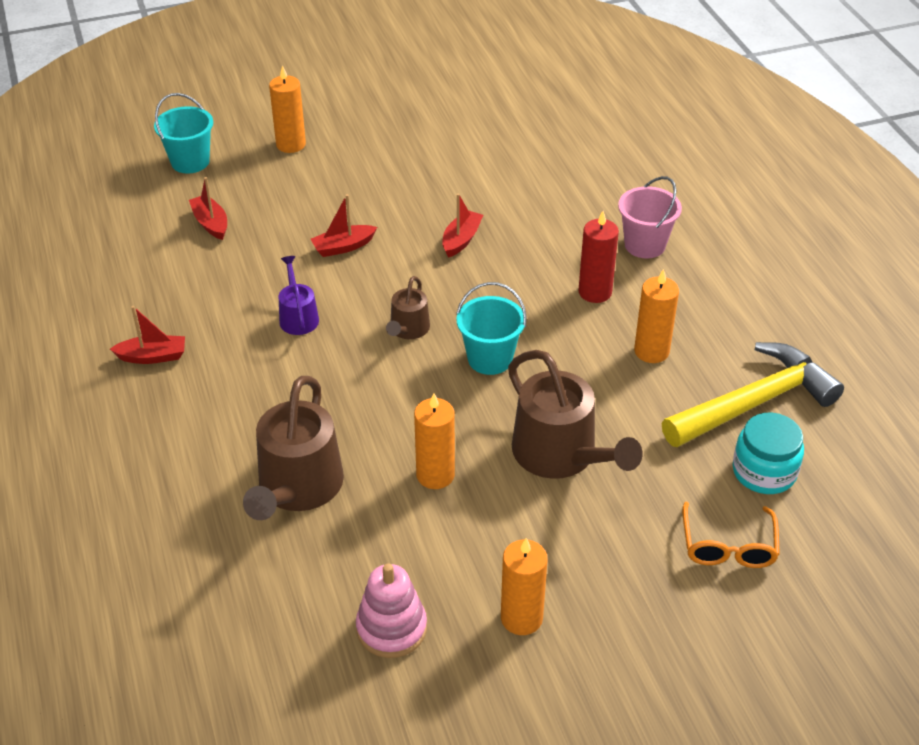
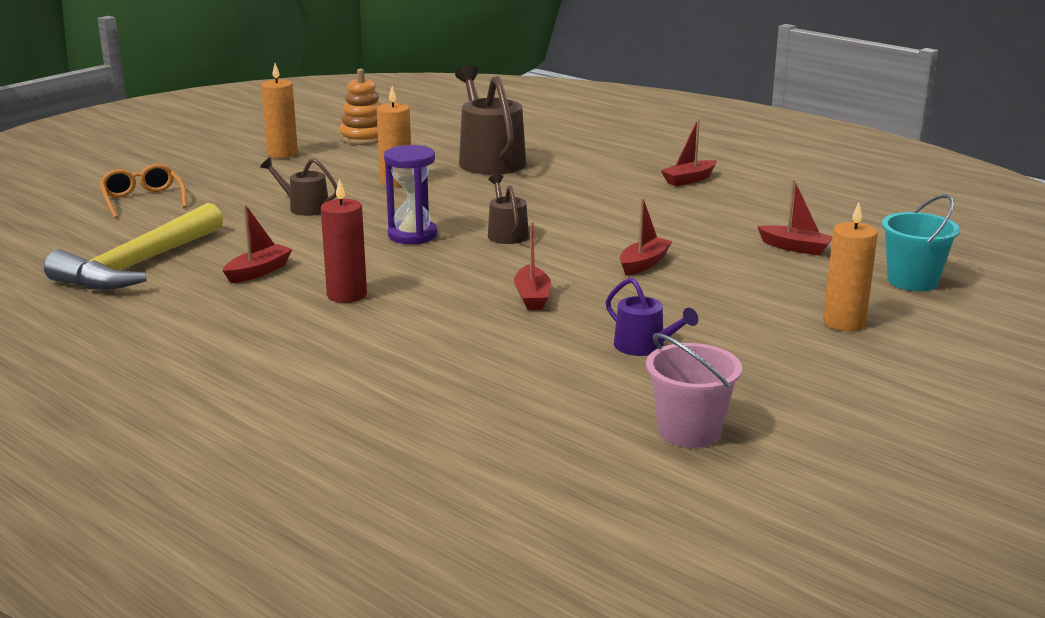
camera: 150 degrees right, 20 degrees down
purple watering can [279,256,319,335] -> purple watering can moved to [606,278,698,356]
pink stacking toy [356,563,427,658] -> orange stacking toy [340,69,381,145]
turquoise bucket [456,282,527,375] -> purple hourglass [384,145,437,244]
brown watering can [508,350,643,479] -> brown watering can [260,158,337,216], size x0.53
pink bucket [618,176,682,258] -> pink bucket moved to [646,333,742,448]
orange candle [634,269,679,363] -> red boat [223,204,293,283]
turquoise jar [733,413,804,494] -> none

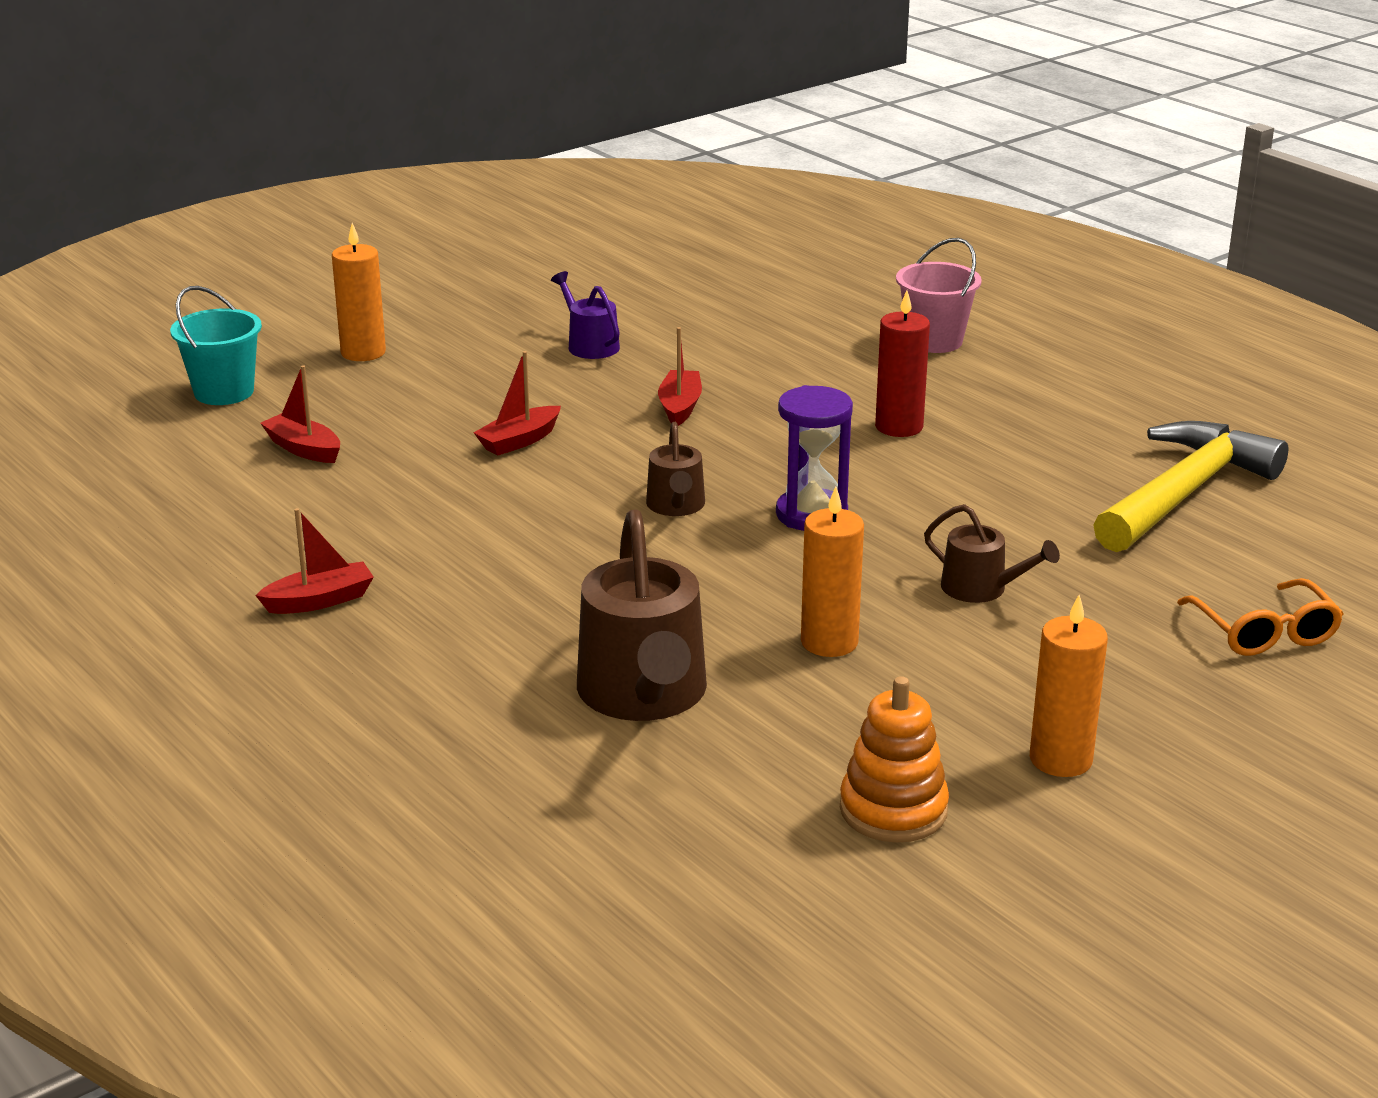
camera: 170 degrees left, 5 degrees up
red boat [223,204,293,283] -> none
pink bucket [646,333,742,448] -> pink bucket moved to [896,238,982,353]

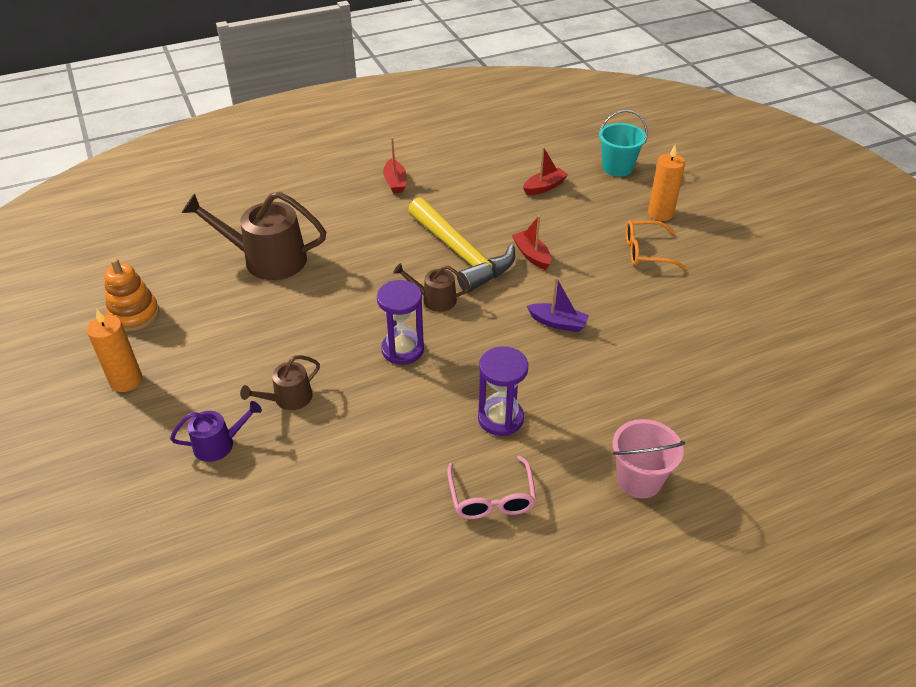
camera: 105 degrees right, 15 degrees up
purple watering can [551,271,620,359] -> purple watering can moved to [170,401,262,462]
red boat [658,327,702,426] -> purple boat [527,277,589,332]
orange candle [801,487,864,657] -> none
red candle [875,291,930,437] -> purple hourglass [478,346,528,436]
yellow hammer [1093,421,1289,552] -> yellow hammer moved to [408,197,515,293]
orange glasses [1177,578,1344,656] -> orange glasses moved to [626,220,687,270]
none -> pink glasses [447,456,536,519]

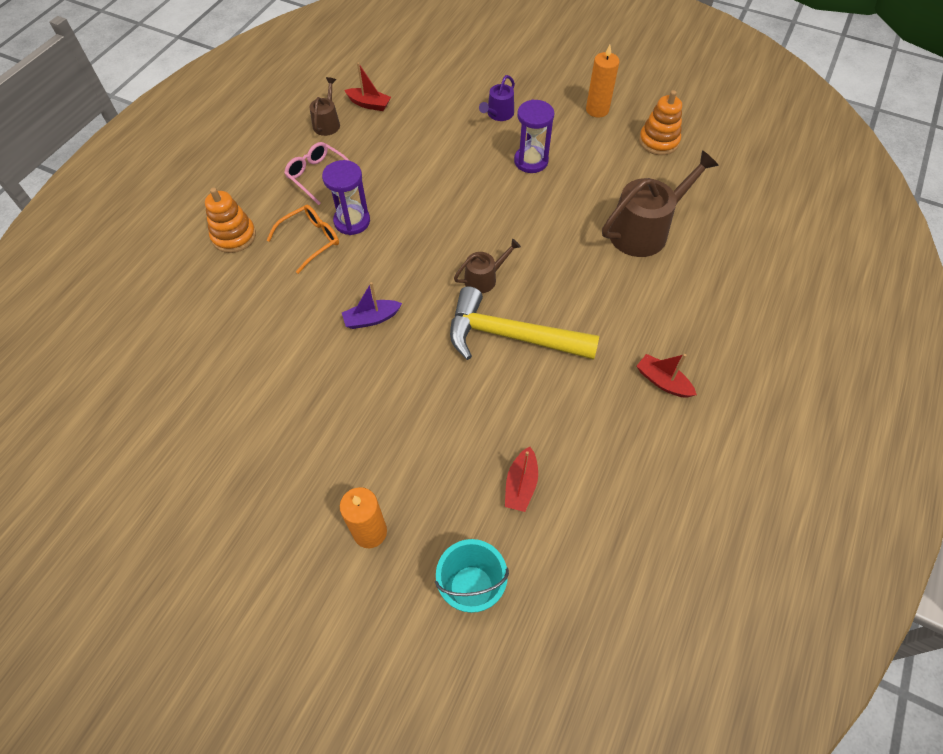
camera: 140 degrees right, 15 degrees up
brown watering can [240,355,320,410] -> brown watering can moved to [310,77,340,136]
purple hourglass [377,280,424,365] -> purple hourglass moved to [514,99,555,173]
red boat [512,215,551,270] -> red boat moved to [344,62,391,111]
pink bucket [613,419,685,499] -> orange stacking toy [205,188,256,253]
orange glasses [626,220,687,270] -> orange glasses moved to [267,205,339,274]

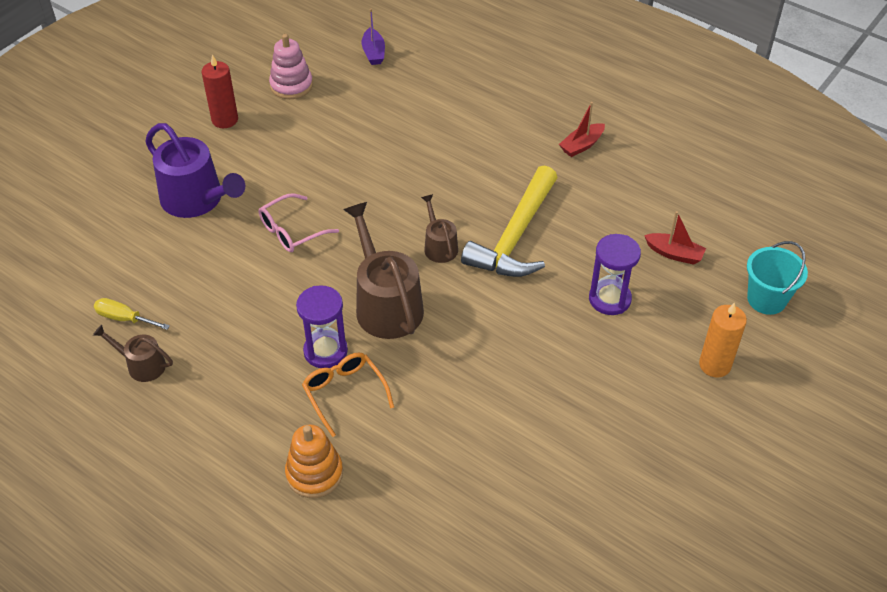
camera: 80 degrees left, 10 degrees down
pink glasses [284,142,350,205] -> pink glasses moved to [258,193,339,252]
purple boat [342,282,402,329] -> purple boat moved to [362,9,385,65]
red boat [344,62,391,111] -> yellow screwdriver [94,298,170,330]
purple watering can [479,75,515,121] -> purple watering can [145,123,245,218], size x1.90
purple hourglass [514,99,555,173] -> purple hourglass moved to [589,234,641,315]
orange candle [586,45,620,117] -> red candle [202,55,238,128]
brown watering can [602,150,719,257] -> brown watering can moved to [343,202,424,339]
orange stacking toy [639,90,682,155] -> pink stacking toy [269,34,313,99]

